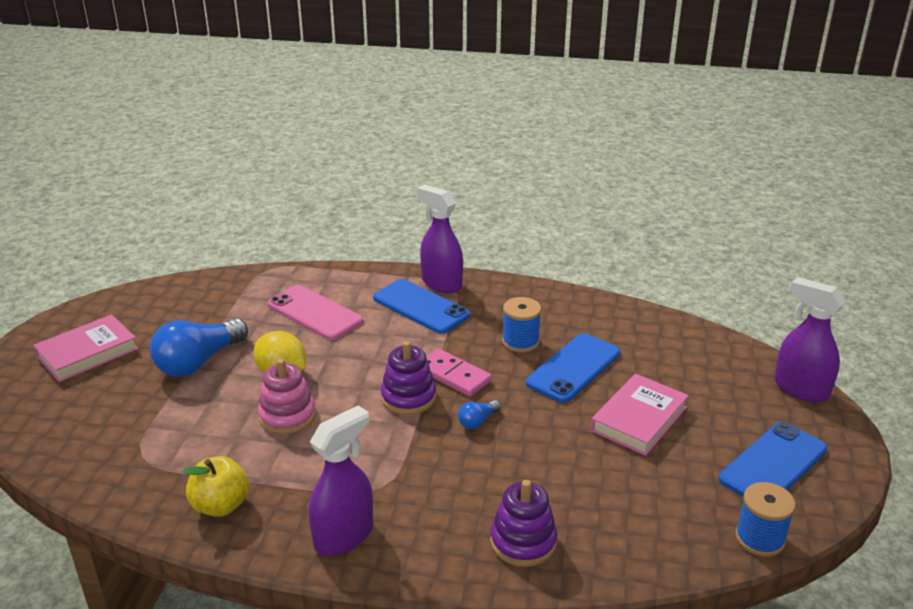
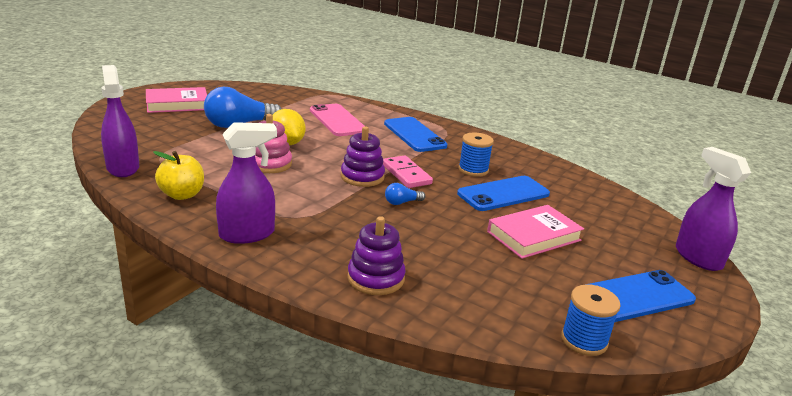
camera: 20 degrees right, 5 degrees down
purple spray bottle [417,185,463,293] -> purple spray bottle moved to [101,65,139,177]

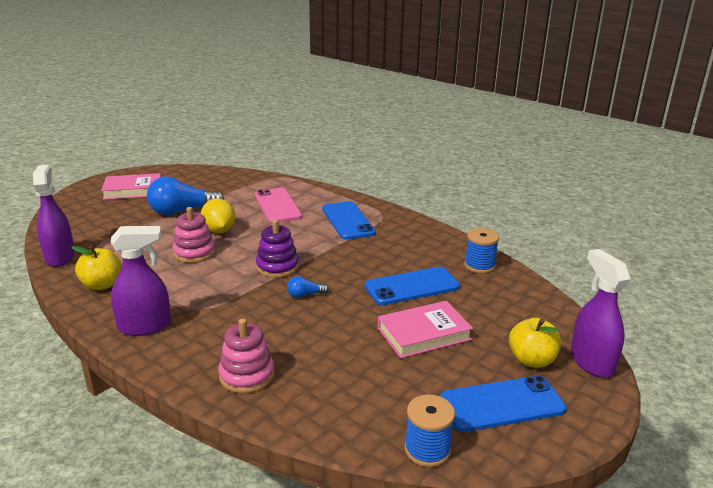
camera: 10 degrees right, 0 degrees up
purple stacking toy [347,216,406,295] -> pink stacking toy [218,318,275,393]
pink domino [383,155,433,188] -> none
blue spool [458,132,494,177] -> blue spool moved to [464,228,499,273]
none -> yellow apple [509,318,561,368]

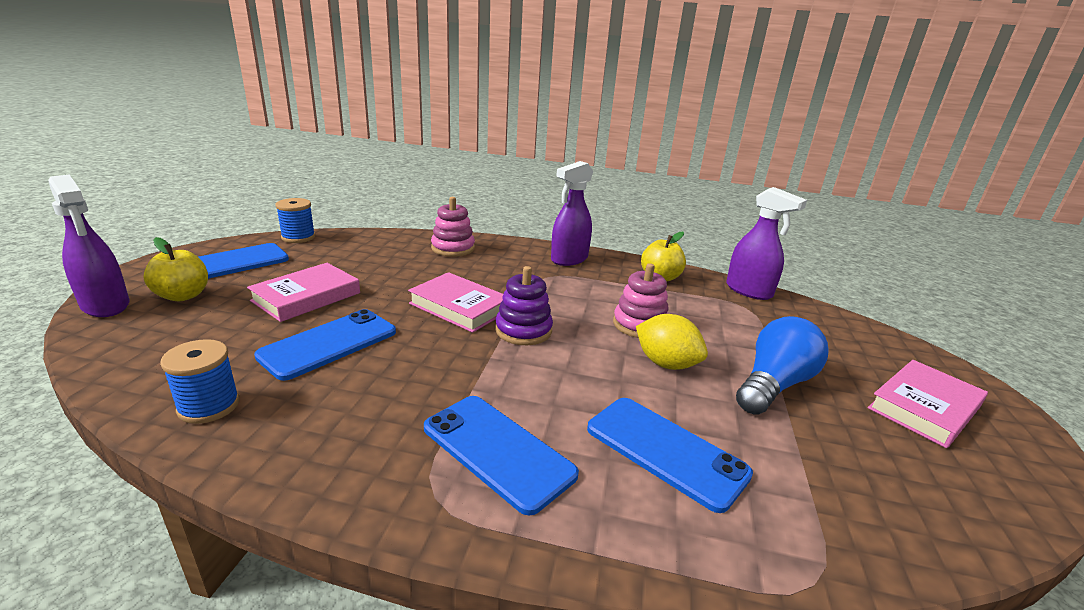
camera: 150 degrees right, 0 degrees up
pink phone [255,188,302,223] -> blue phone [587,398,753,513]
blue light bulb [287,276,329,298] -> pink book [408,272,503,333]

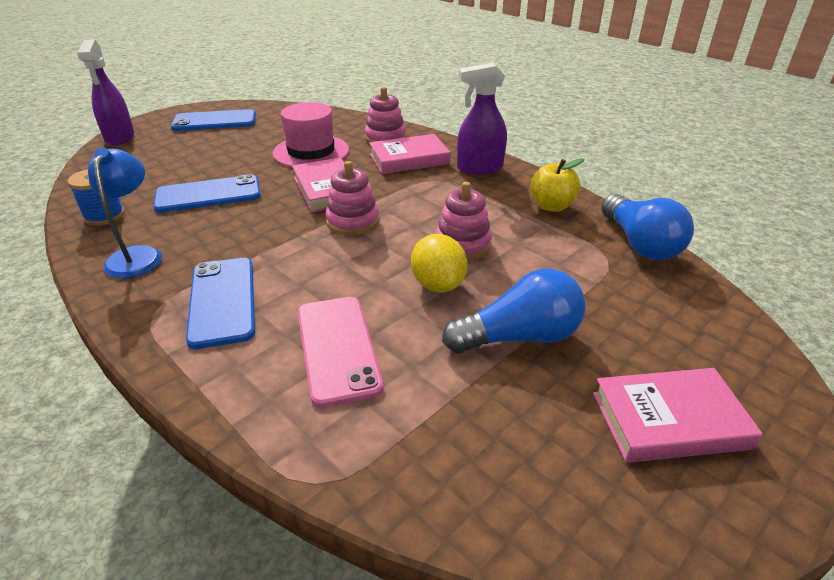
camera: 35 degrees right, 10 degrees up
yellow apple [143,237,208,301] -> none
pink book [247,263,360,322] -> pink book moved to [369,134,451,174]
blue spool [275,198,315,243] -> none
purple stacking toy [495,266,553,345] -> pink stacking toy [325,161,379,235]
blue phone [587,398,753,513] -> pink phone [298,297,383,408]
purple spray bottle [726,187,807,300] -> blue light bulb [601,194,694,260]
none -> blue lamp [88,148,162,278]
none -> pink hat [273,102,349,168]

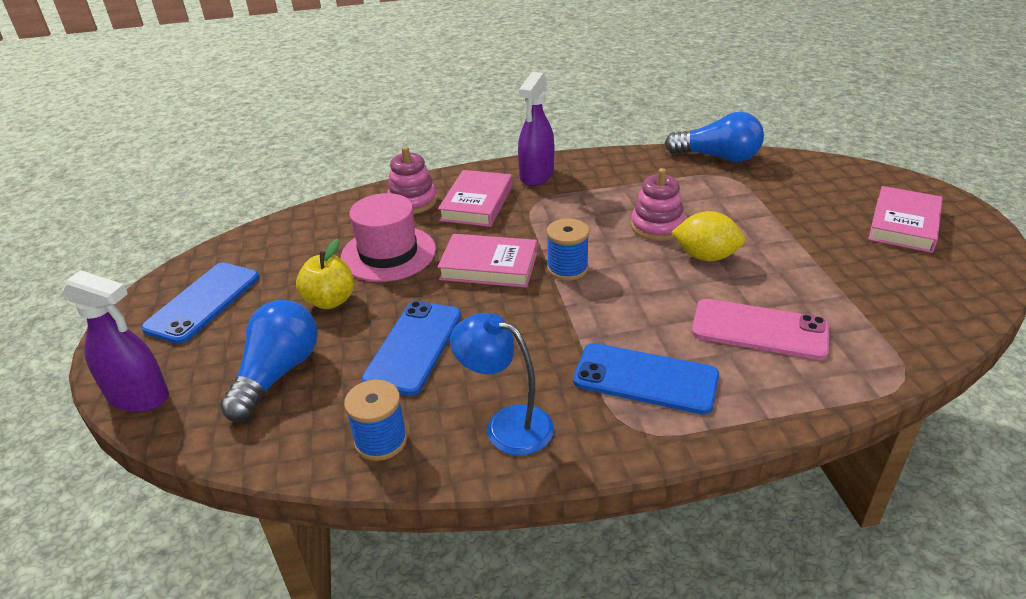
camera: 55 degrees left, 0 degrees up
pink stacking toy [325,161,379,235] -> blue spool [547,219,589,281]
blue light bulb [442,269,585,353] -> blue light bulb moved to [220,300,318,422]
yellow apple [530,158,585,212] -> yellow apple moved to [296,239,354,309]

